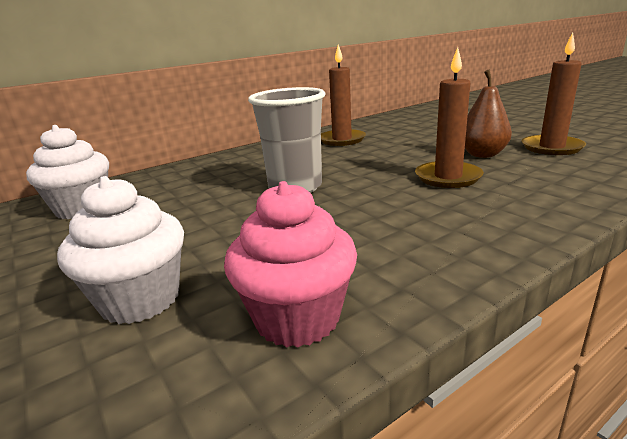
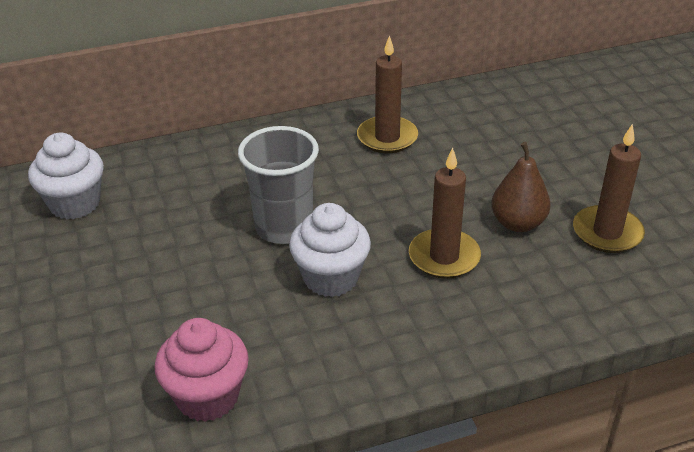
camera: 15 degrees right, 15 degrees up
white cupcake [57,176,184,324] -> white cupcake moved to [289,203,371,297]

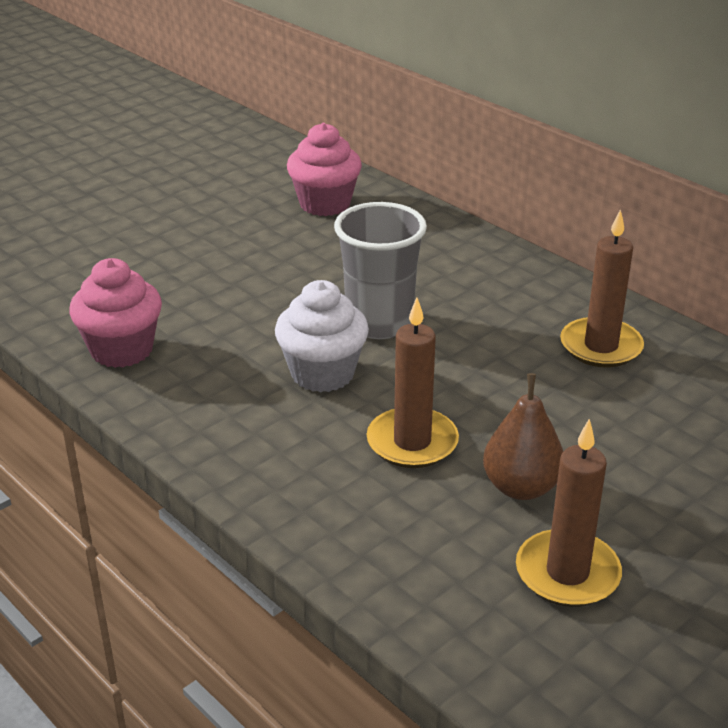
camera: 65 degrees right, 5 degrees down
white cupcake [28,133,104,219] -> pink cupcake [287,123,362,216]

